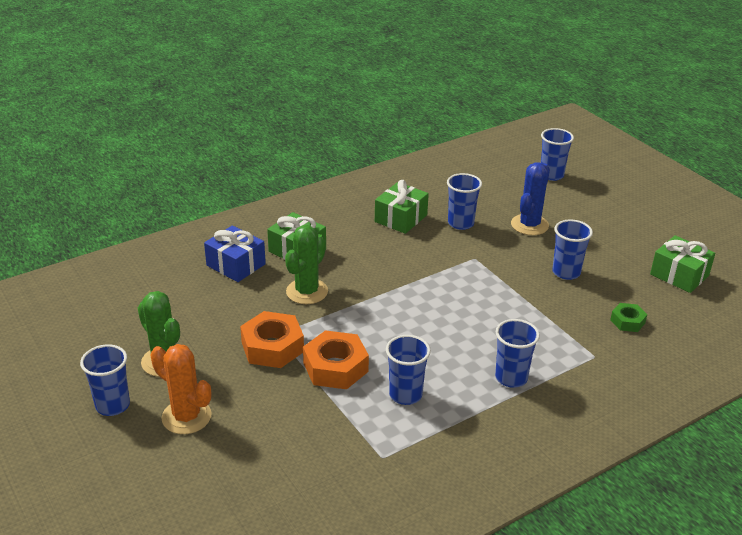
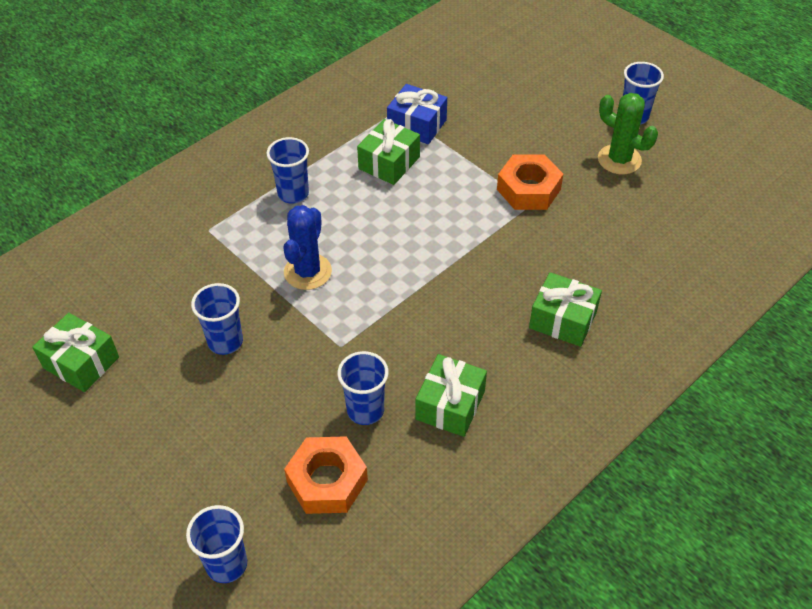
camera: 170 degrees right, 15 degrees up
orange cactus [150,344,212,434] -> none
blue gift [204,225,266,282] -> blue gift moved to [387,84,447,144]
green cactus [285,225,328,304] -> none
orange nut [303,330,369,389] -> orange nut moved to [284,436,368,514]
blue cup [386,335,431,405] -> green gift [357,119,420,185]
blue cactus [511,162,550,235] -> blue cactus moved to [283,205,332,290]
green nut [610,303,647,332] -> none

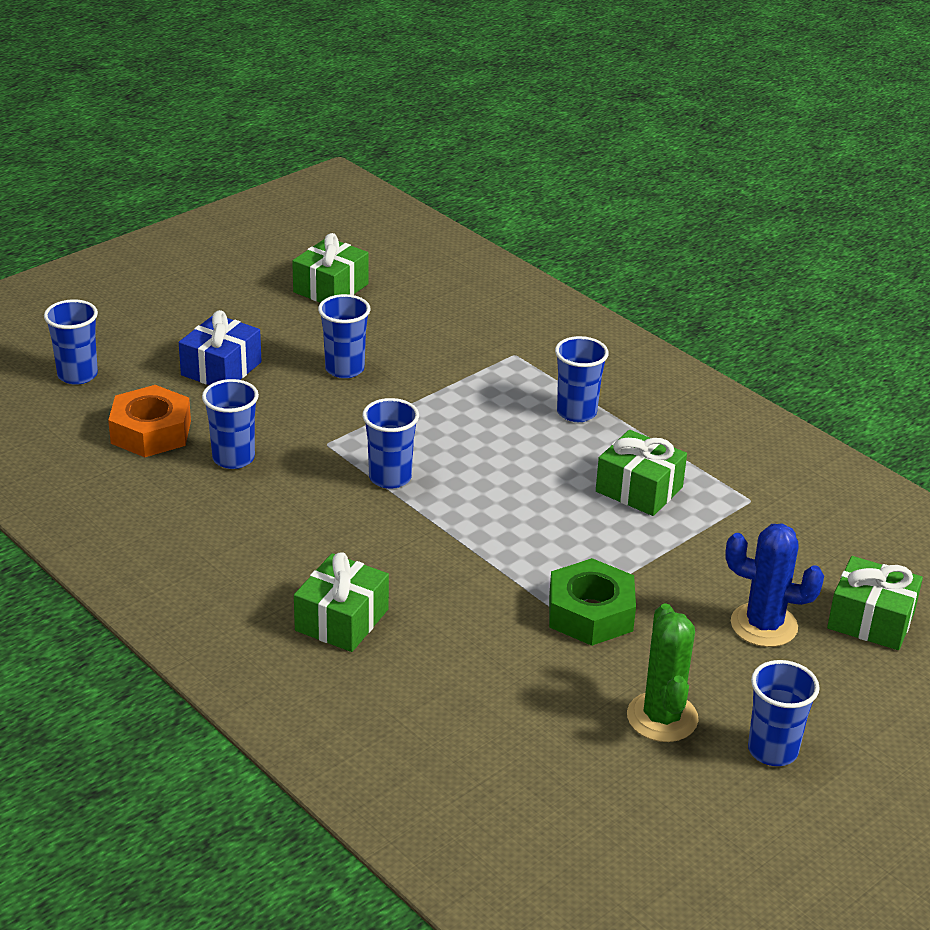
camera: 90 degrees right, 15 degrees down
blue cactus [283,205,332,290] -> blue cactus moved to [725,524,824,647]
blue gift [387,84,447,144] -> blue gift moved to [179,310,262,385]
green gift [415,354,487,437] -> green gift moved to [827,556,923,650]
orange nut [497,155,563,210] -> green nut [549,558,636,646]
green cactus [598,93,658,174] -> green cactus turned 45 degrees counterclockwise [627,604,698,742]
none -> blue cup [363,398,419,489]

